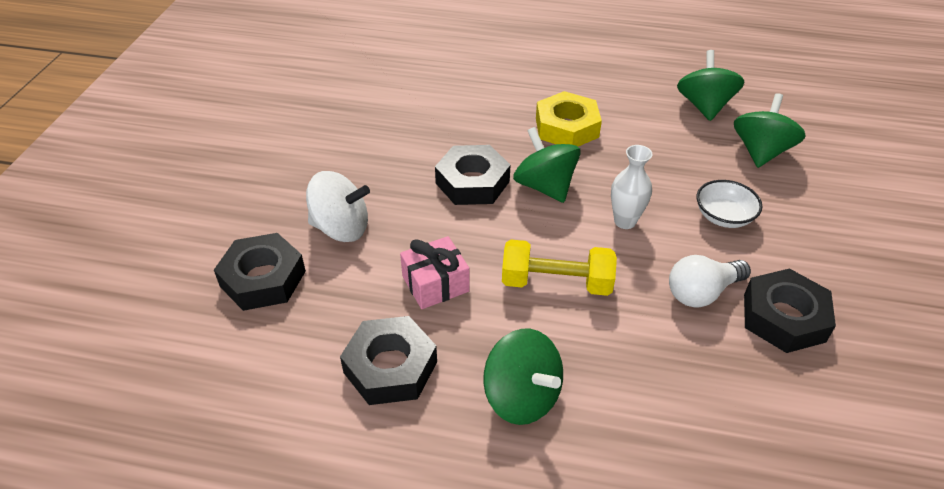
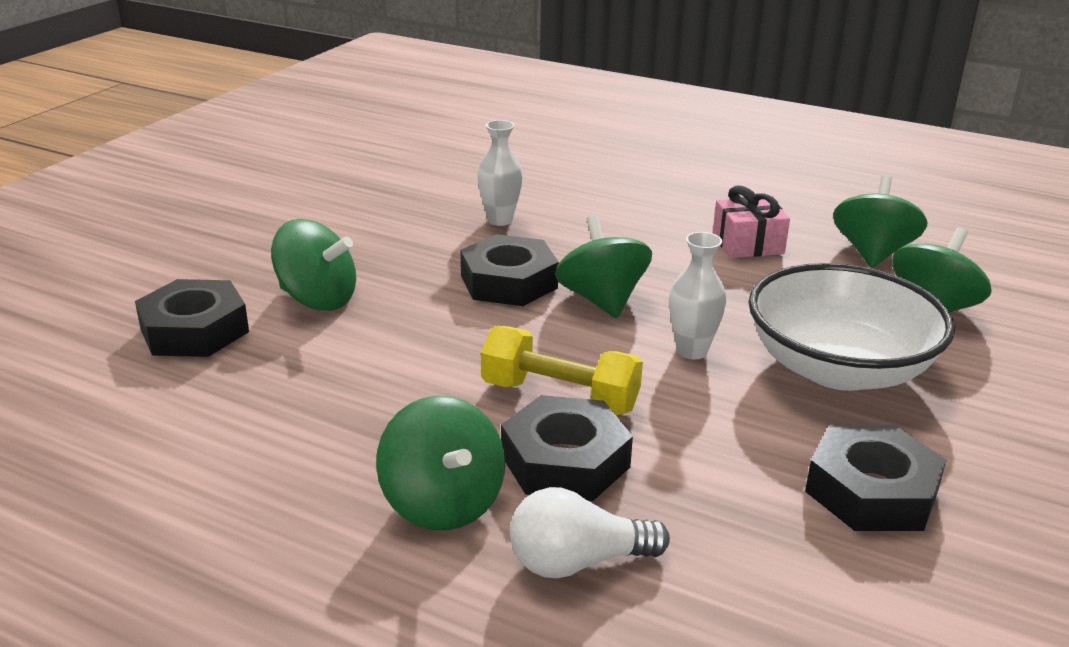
camera: 15 degrees right, 15 degrees down
white spinning top [306,171,370,242] -> green spinning top [271,219,356,311]
black nut [340,316,437,405] -> black nut moved to [501,395,633,501]
pink gift [400,236,470,309] -> pink gift moved to [713,186,790,258]
yellow nut [536,91,602,146] -> none
white light bulb [669,255,751,307] -> white light bulb moved to [510,487,670,578]
white bowl [697,180,762,228] -> white bowl [748,263,955,391], size x2.11
none -> white vase [477,120,523,226]

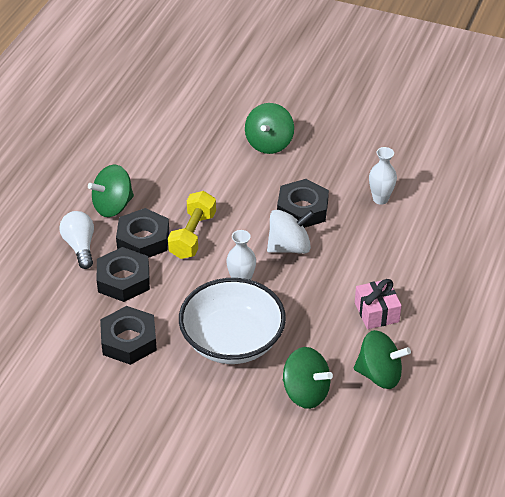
camera: 85 degrees right, 15 degrees up
black nut [135,279,249,357] -> black nut moved to [97,247,150,302]
green spinning top [555,215,652,318] -> white spinning top [267,210,314,254]

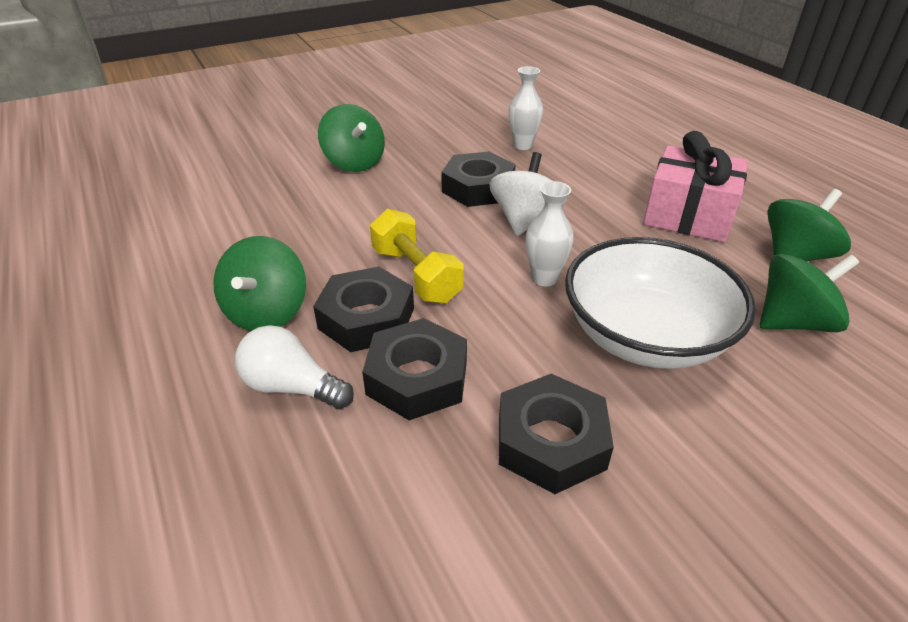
camera: 50 degrees left, 5 degrees down
pink gift [355,279,402,329] -> pink gift [643,131,748,242], size x1.58

